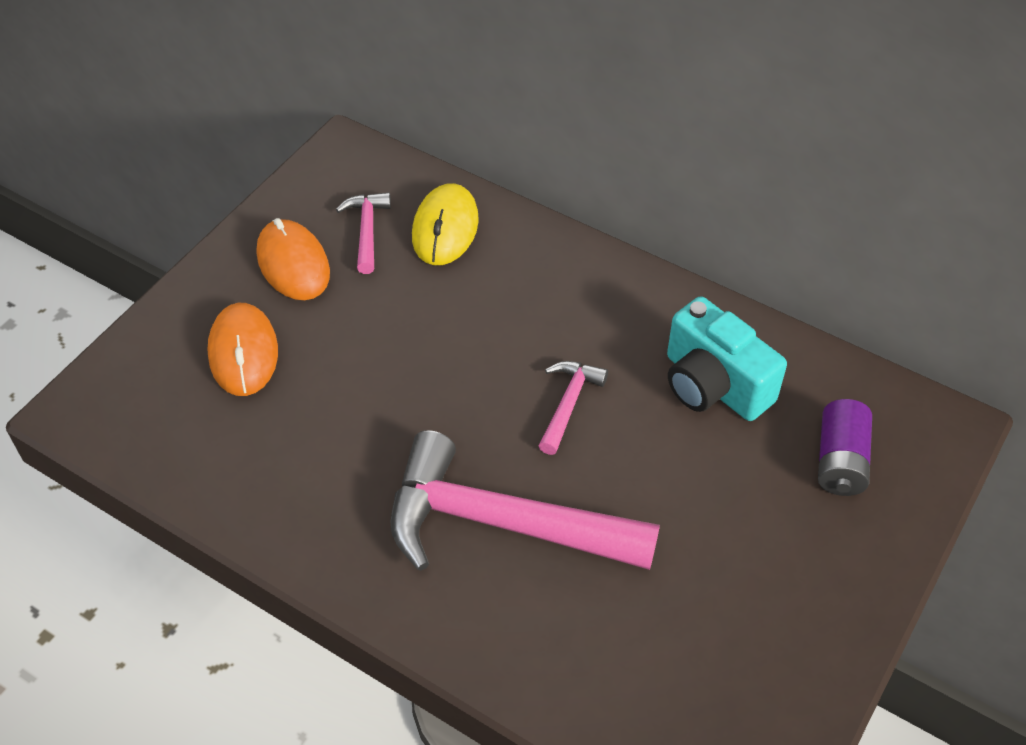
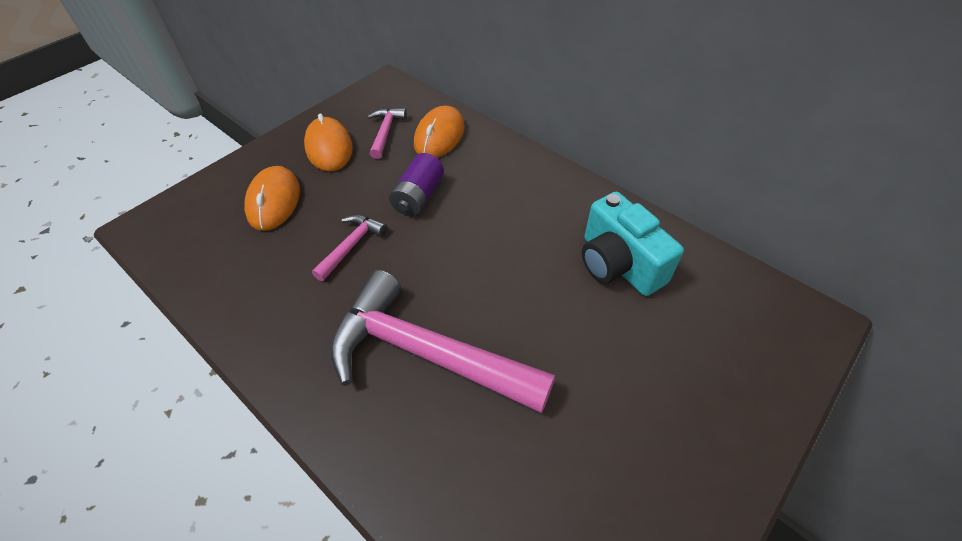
camera: 10 degrees right, 0 degrees up
yellow mouse [412,183,479,265] -> orange mouse [414,105,465,158]
pink hammer [539,361,608,455] -> pink hammer moved to [312,215,387,281]
purple battery [818,399,872,496] -> purple battery moved to [389,153,444,216]

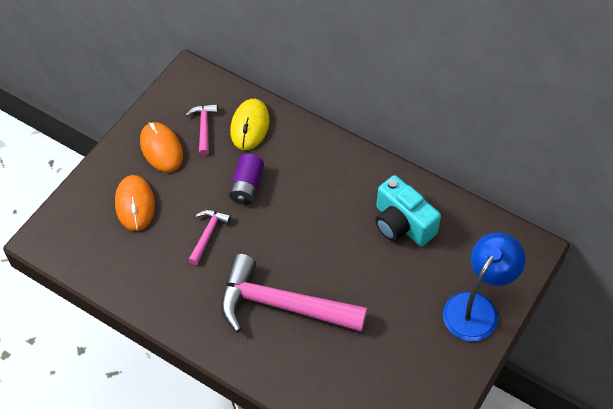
camera: 10 degrees left, 5 degrees up
orange mouse [414,105,465,158] -> yellow mouse [230,99,269,150]
none -> blue lamp [443,232,525,341]

